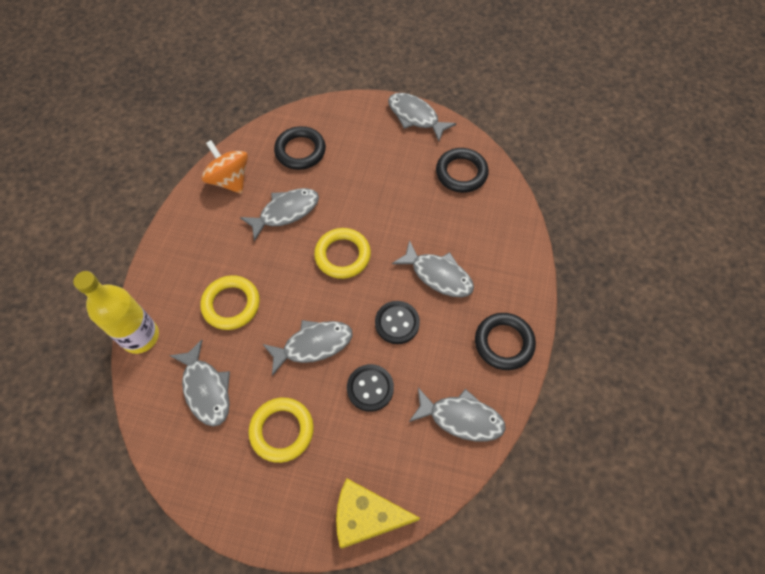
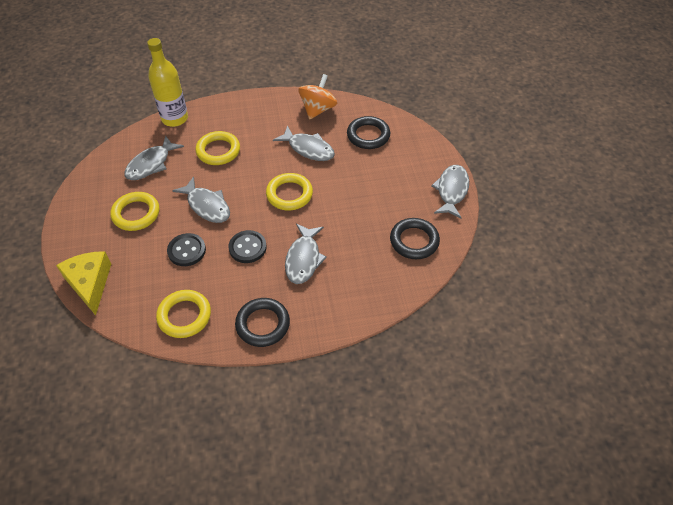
camera: 65 degrees right, 10 degrees down
grey fish [409,388,506,442] -> yellow ring [156,290,211,338]

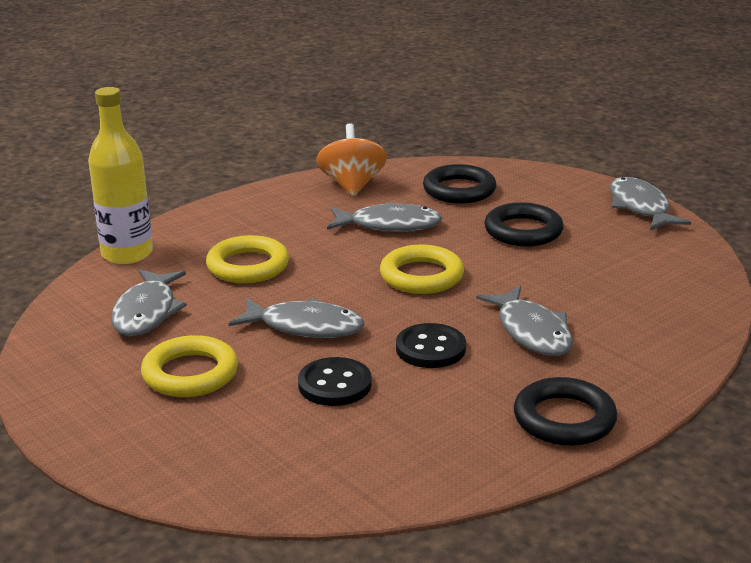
camera: 30 degrees left, 25 degrees down
yellow cheese [56,251,111,315] -> none
yellow ring [156,290,211,338] -> none
black ring [390,218,440,259] -> black ring moved to [484,202,564,246]

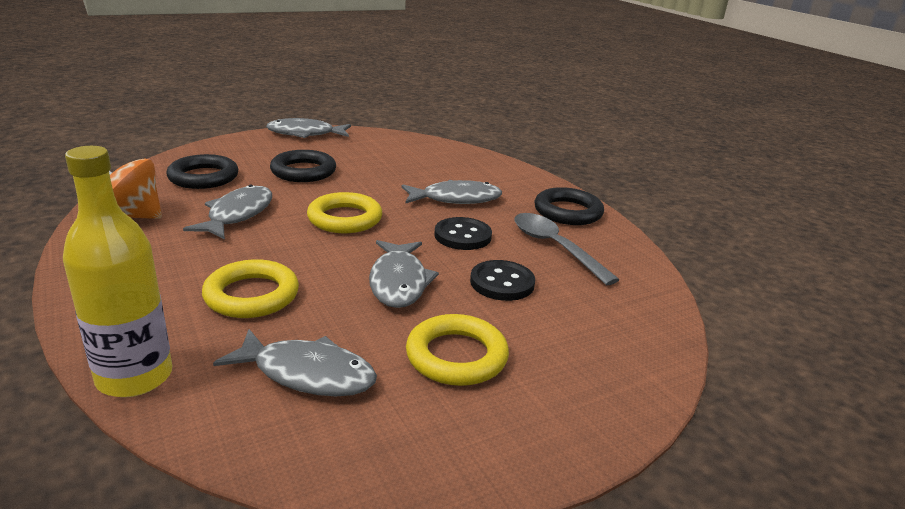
camera: 80 degrees left, 0 degrees up
grey fish [229,298,364,338] -> grey fish turned 150 degrees clockwise [369,240,439,308]
none -> grey spoon [514,213,620,285]

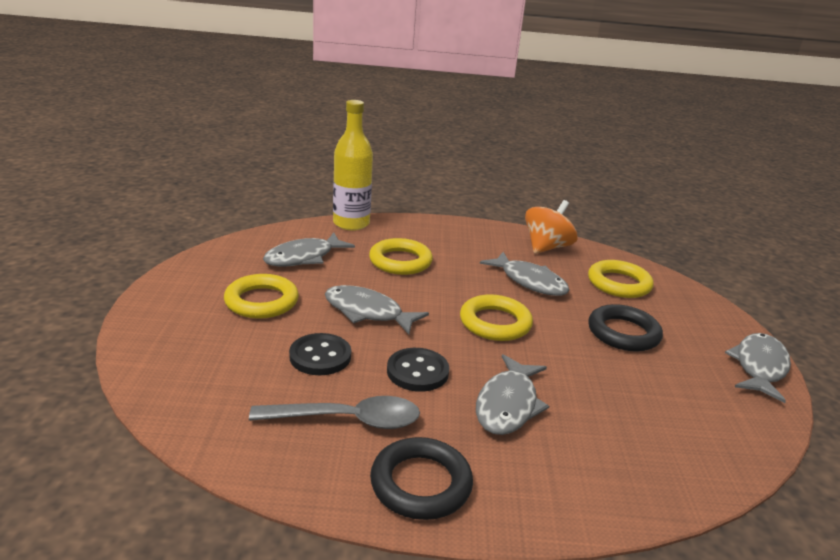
camera: 120 degrees right, 0 degrees up
black ring [166,154,238,189] -> yellow ring [588,260,654,298]

